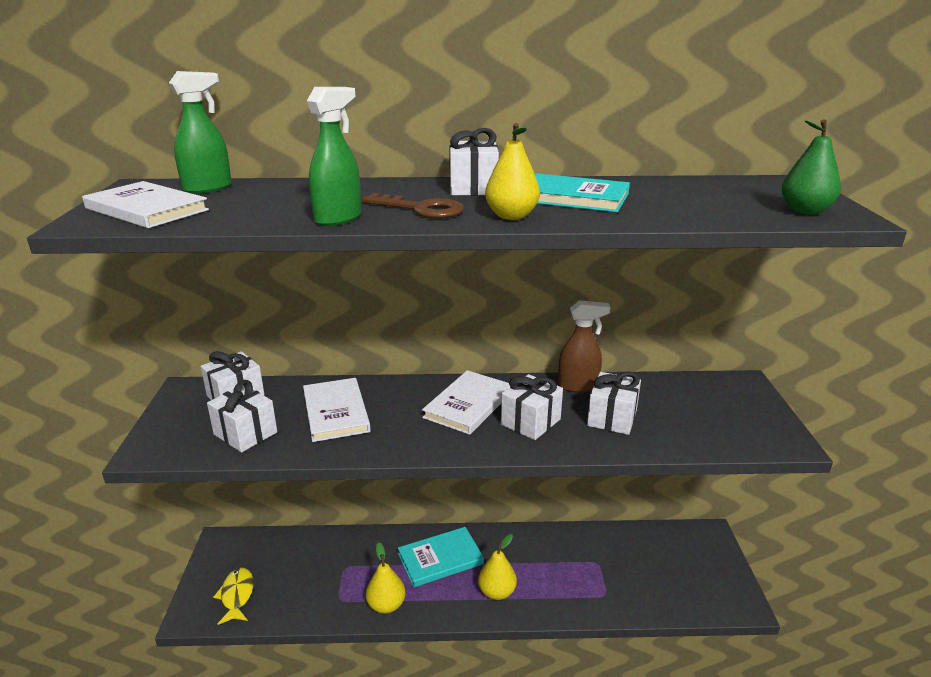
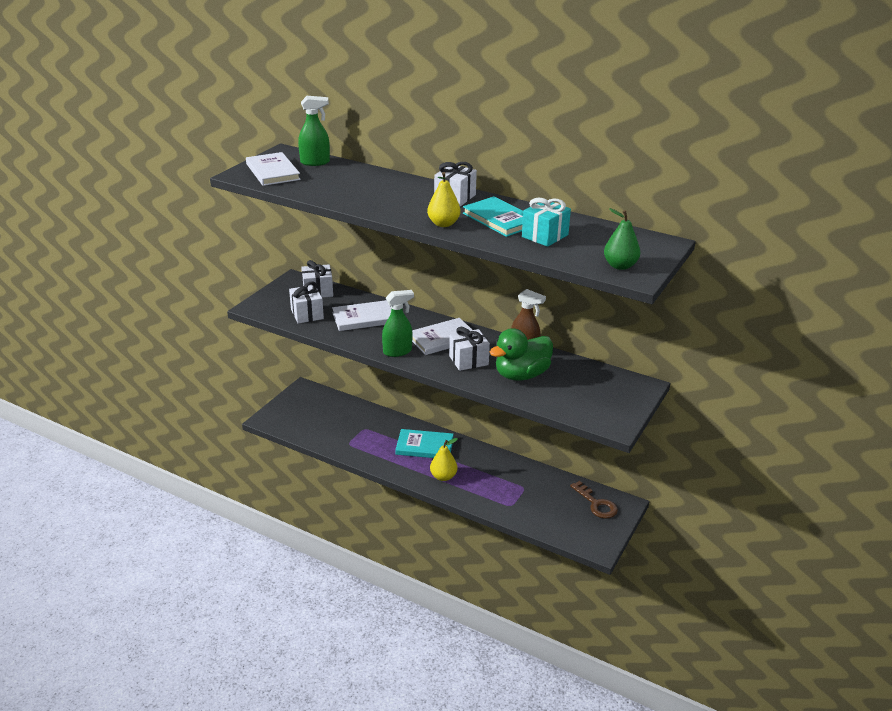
camera: 30 degrees right, 5 degrees up
yellow fish [213,568,254,625] -> none
white book [303,378,371,442] -> white book turned 60 degrees clockwise [332,300,391,331]
green spray bottle [307,87,361,226] -> green spray bottle moved to [382,290,414,357]
brown key [362,193,464,218] -> brown key moved to [570,481,618,519]
yellow pear [366,542,406,614] -> none
white gift [587,372,641,435] -> green duck [490,328,553,381]
none -> turquoise gift [522,198,571,247]

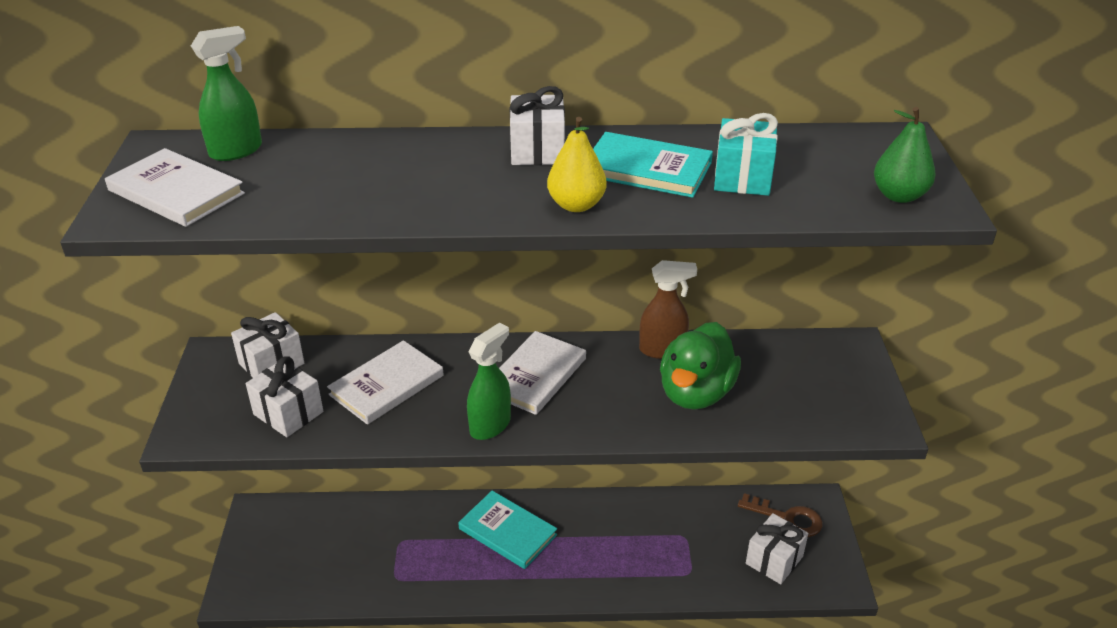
camera: 30 degrees left, 5 degrees up
turquoise book [396,429,454,458] -> turquoise book turned 60 degrees clockwise [458,491,557,569]
yellow pear [430,438,458,481] -> none
white gift [449,327,490,371] -> white gift moved to [746,513,808,584]

